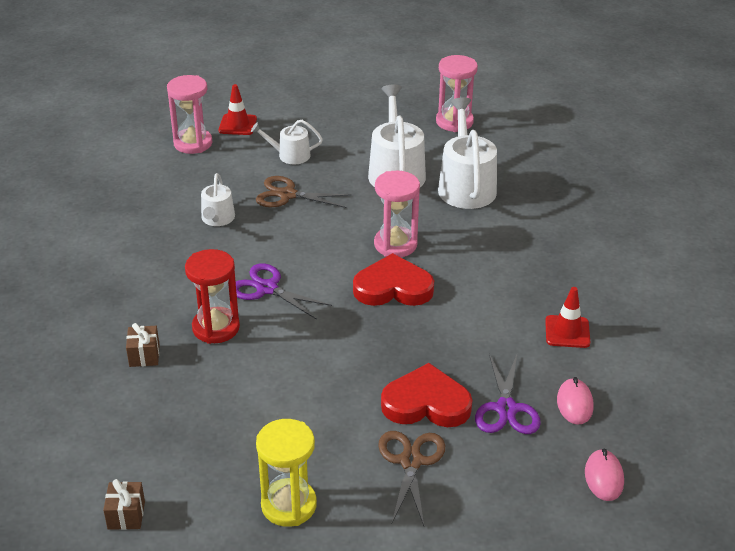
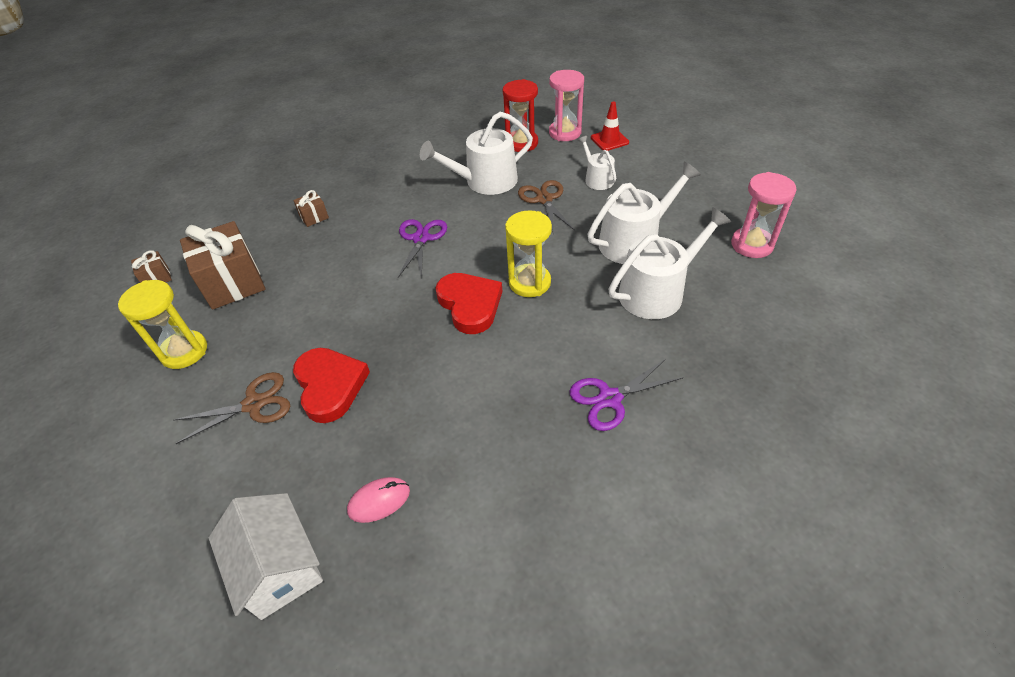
camera: 65 degrees right, 10 degrees up
red hourglass [185,249,240,344] -> red hourglass moved to [503,79,538,152]
white watering can [201,173,235,226] -> white watering can [420,112,533,195], size x1.80
pink hourglass [374,171,420,257] -> yellow hourglass [505,210,552,297]
purple scissors [475,354,541,434] -> purple scissors moved to [570,359,683,431]
red traffic cone [545,287,590,348] -> none
pink mouse [585,449,624,501] -> white house [209,493,323,620]
none -> brown gift [180,221,265,310]

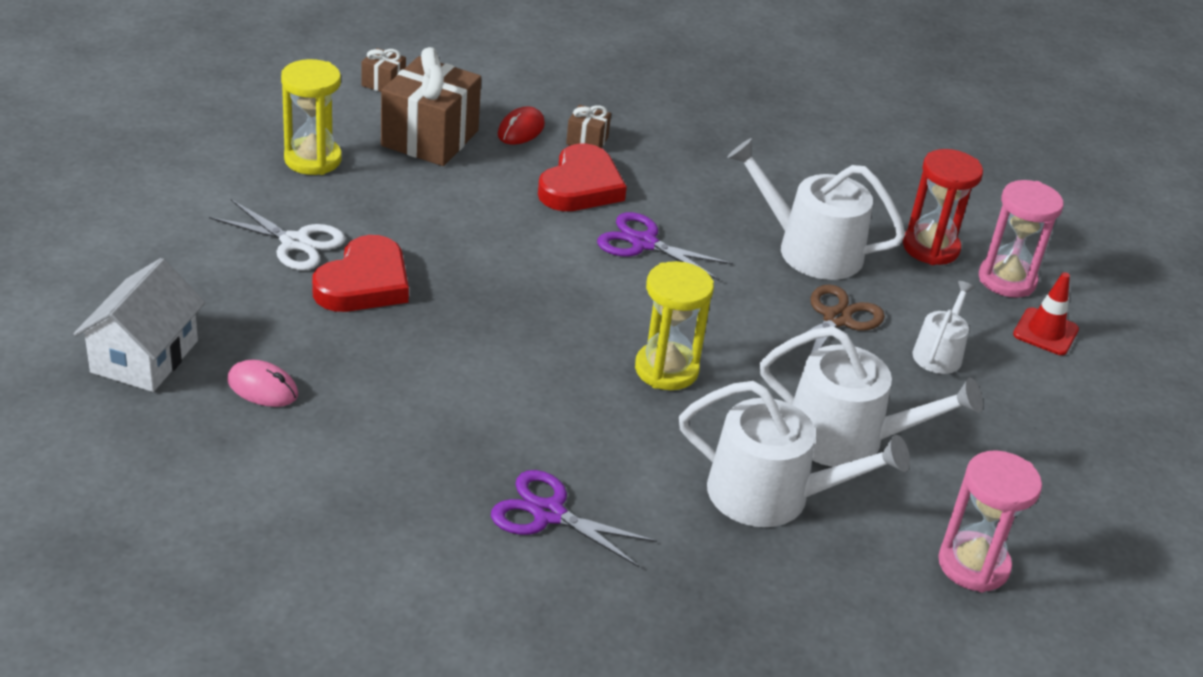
camera: 45 degrees right, 10 degrees down
brown scissors [173,372,290,444] -> white scissors [209,199,345,271]
purple scissors [398,219,447,279] -> purple scissors turned 120 degrees counterclockwise [597,212,733,280]
red heart [435,273,502,334] -> red heart moved to [538,144,627,211]
none -> red mouse [498,107,545,145]

